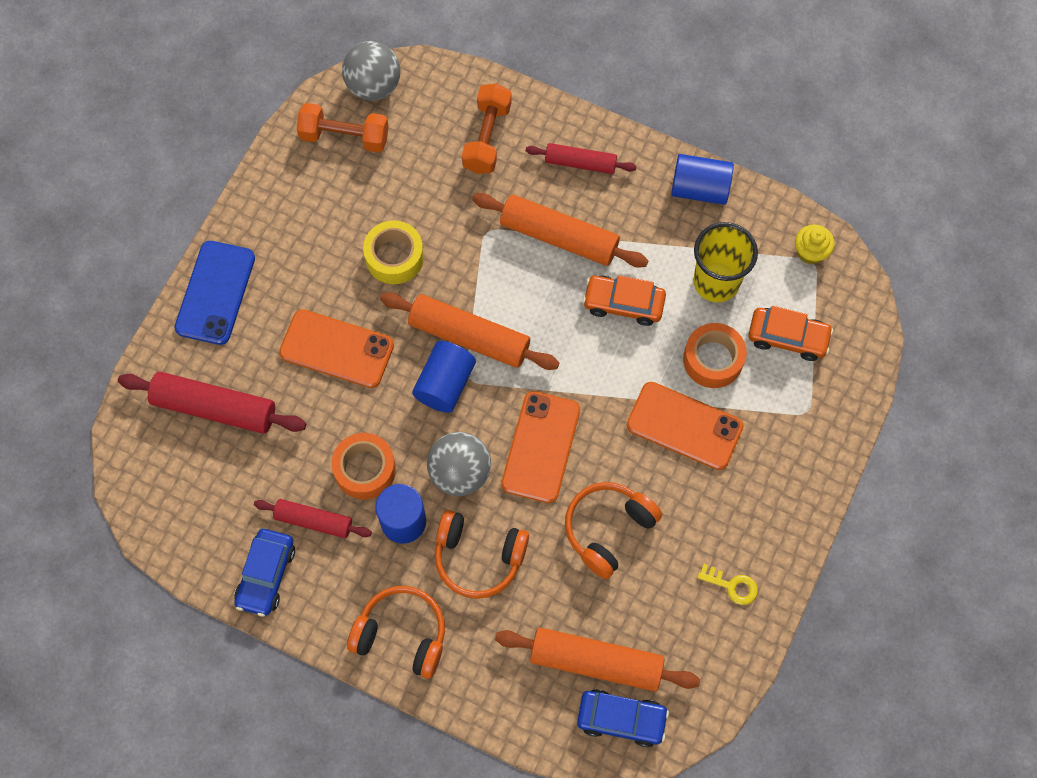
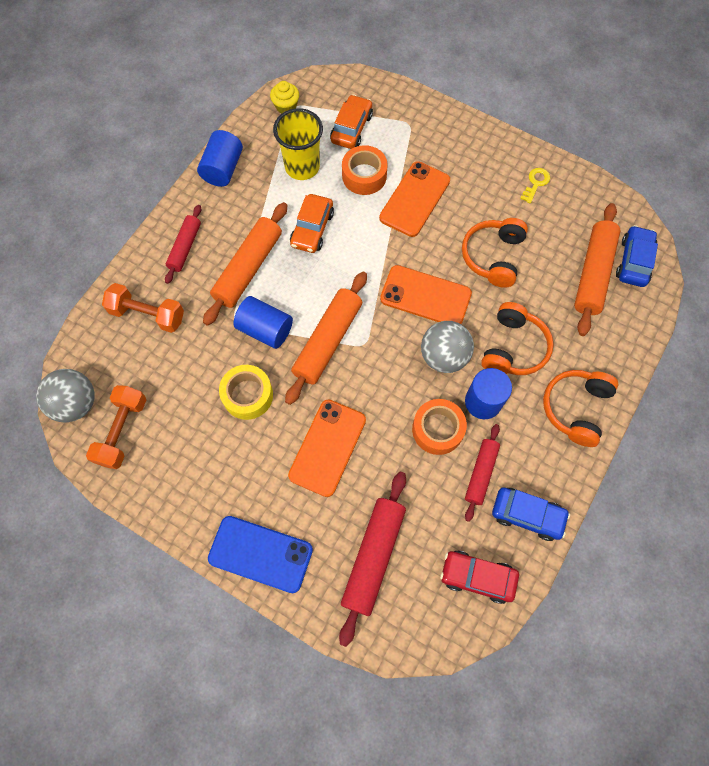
camera: 85 degrees left, 0 degrees up
blue cylinder [412,341,476,413] -> blue cylinder moved to [233,296,293,349]
orange headphones [565,482,662,579] -> orange headphones turned 60 degrees clockwise [462,218,528,288]
none -> red car [440,550,519,604]

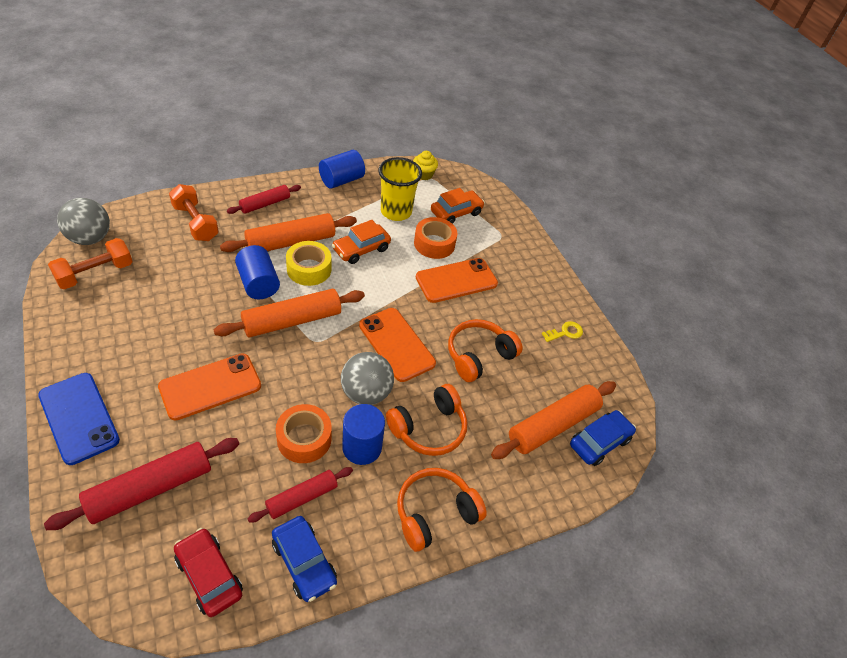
camera: 30 degrees right, 20 degrees down
yellow tape [219,365,273,420] -> yellow tape moved to [286,241,331,286]

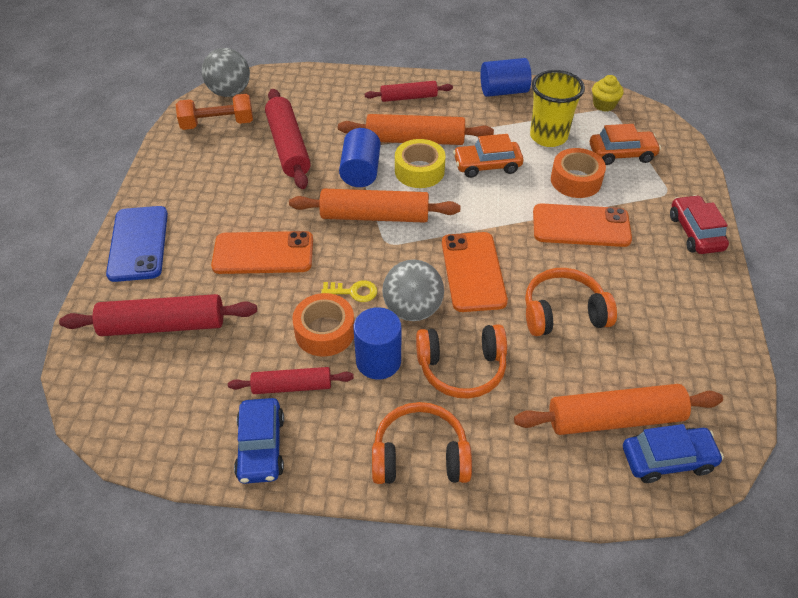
camera: 35 degrees right, 0 degrees up
orange dumbbell [169,184,219,241] -> none
red car [174,528,243,617] -> red car moved to [670,195,729,254]
yellow key [542,321,583,342] -> yellow key moved to [321,280,377,302]
none -> red rolling pin [265,89,311,189]

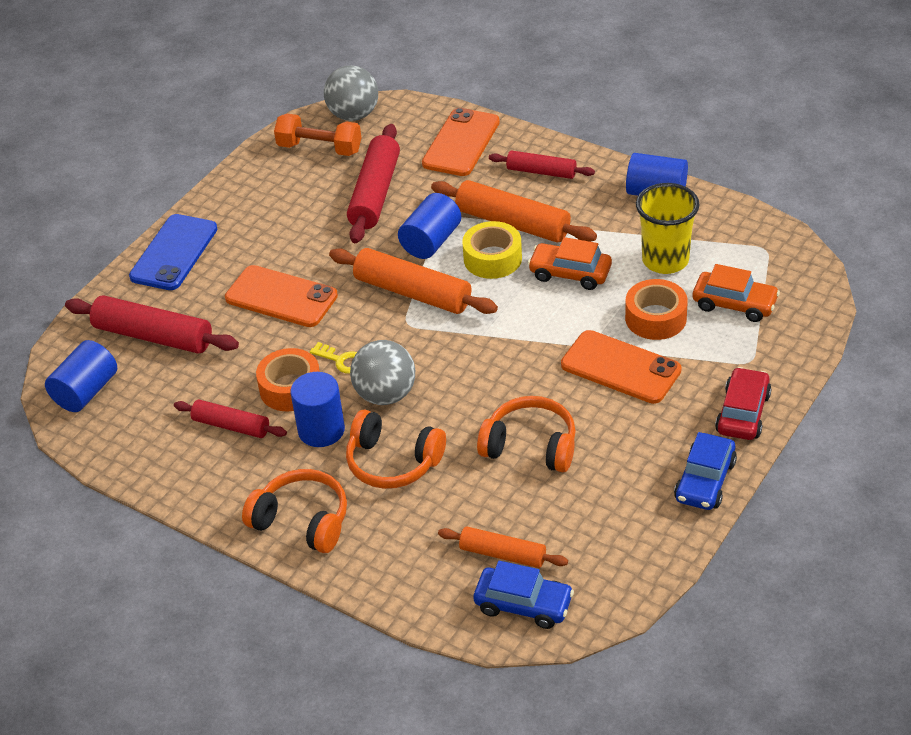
camera: 30 degrees right, 5 degrees down
blue car [234,398,284,484] -> blue car moved to [674,432,737,510]
orange phone [442,232,508,312] -> orange phone moved to [422,108,500,176]
orange rolling pin [514,384,723,435] -> orange rolling pin [438,526,568,568], size x0.61
yellow cupcake [592,75,624,112] -> none
none -> blue cylinder [45,340,117,412]

